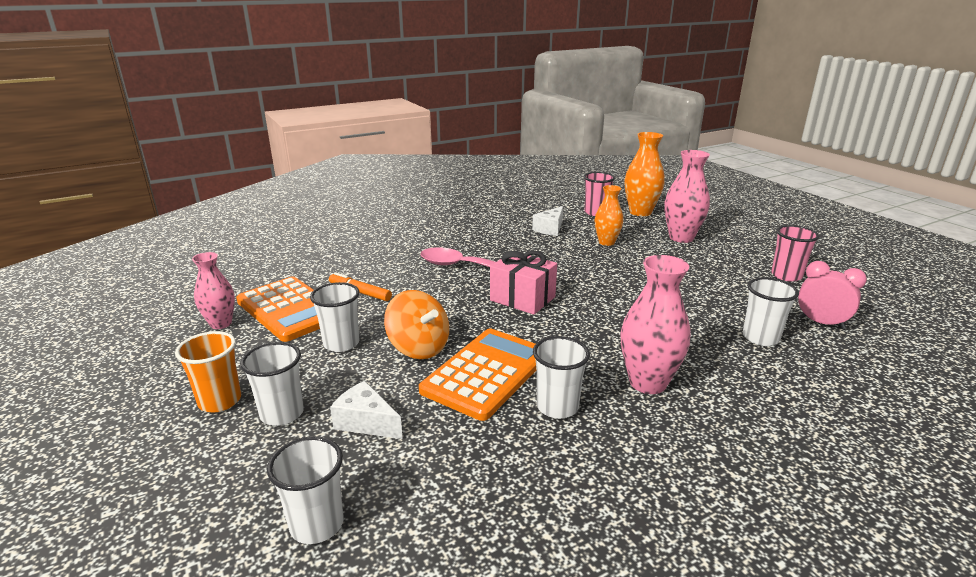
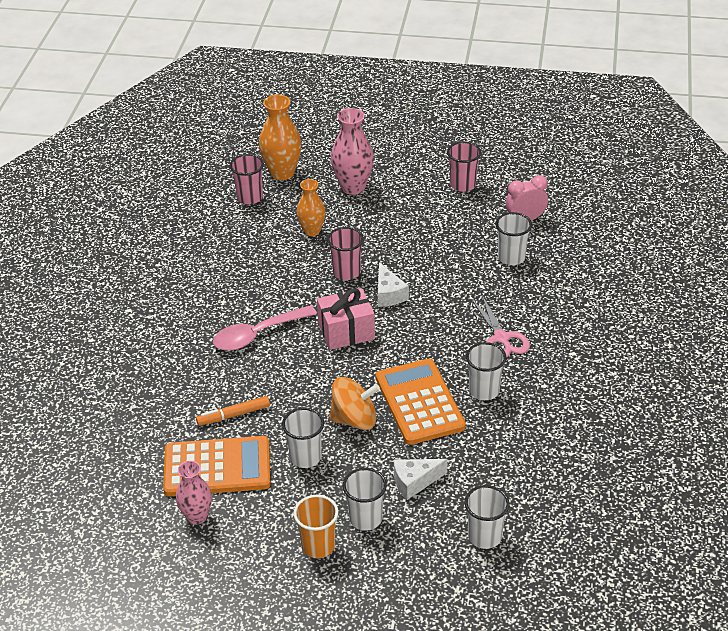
camera: 50 degrees left, 15 degrees up
white cheese [532,206,563,236] -> white cheese moved to [378,262,409,307]
pink vase [621,255,691,394] -> pink scissors [471,295,530,358]
none -> pink cup [327,227,364,280]

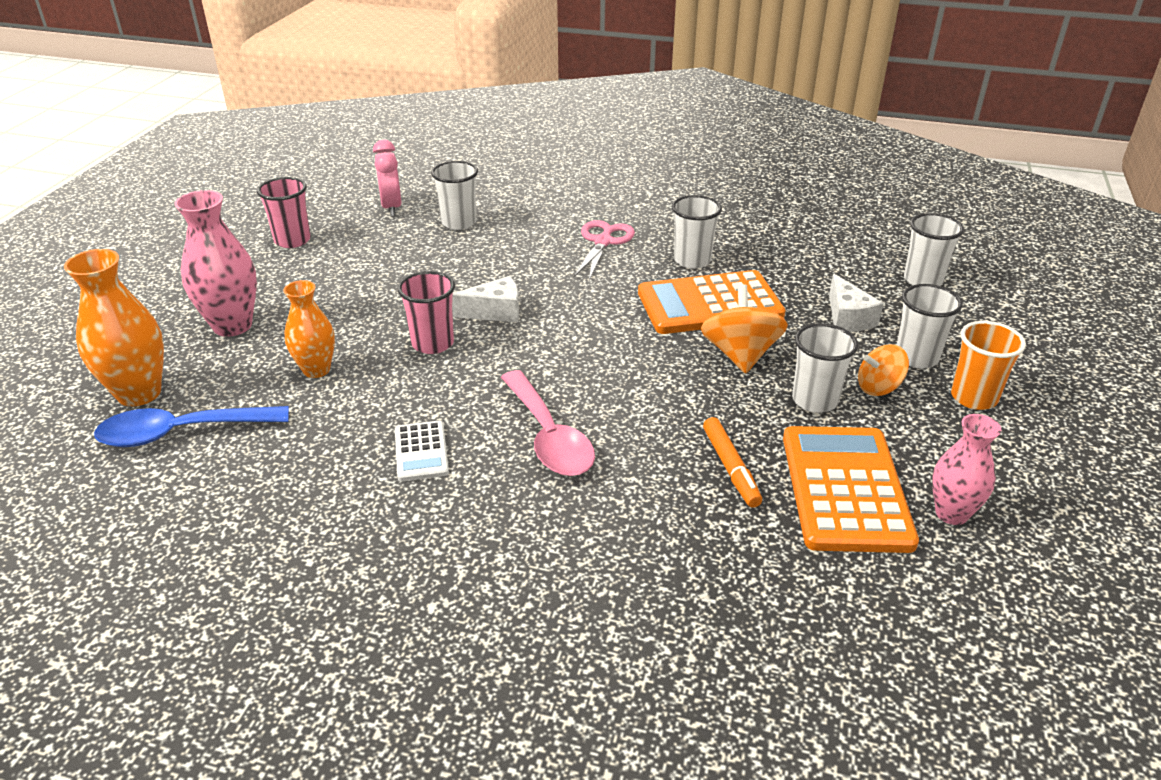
camera: 85 degrees left, 5 degrees down
pink cup [230,154,264,204] -> blue spoon [94,406,289,447]
pink gift [317,288,375,350] -> none
pink scissors [471,295,530,358] -> pink scissors turned 60 degrees counterclockwise [574,220,635,280]
none -> white calculator [395,421,449,481]
none -> orange spinning top [858,344,909,396]

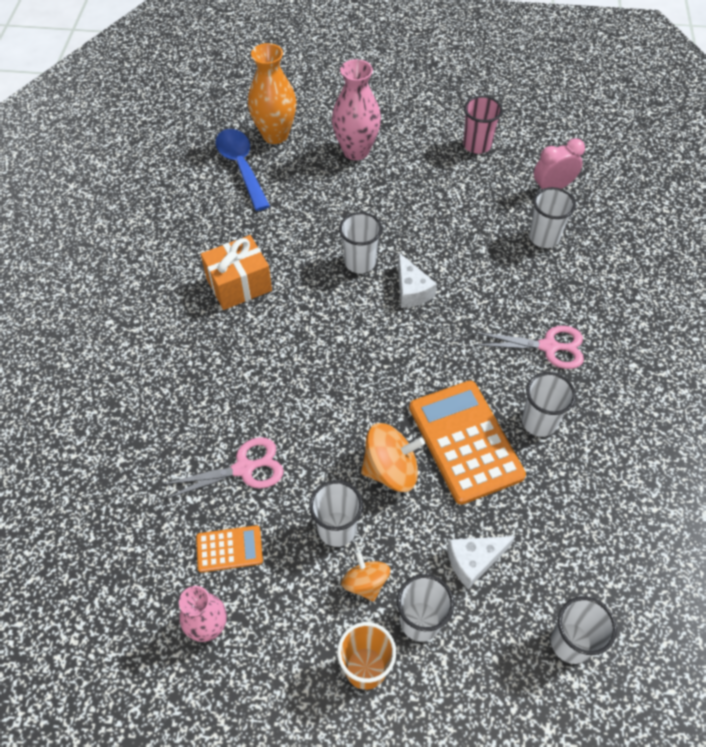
camera: 80 degrees right, 20 degrees up
orange vase [283,280,335,378] -> none
white calculator [395,421,449,481] -> orange gift [201,235,272,310]
pink cup [397,271,455,354] -> white cup [339,212,382,273]
pink spoon [501,370,595,476] -> none
orange marker [703,417,762,508] -> pink scissors [162,437,283,499]
orange calculator [783,426,919,553] -> orange calculator [196,525,263,573], size x0.50

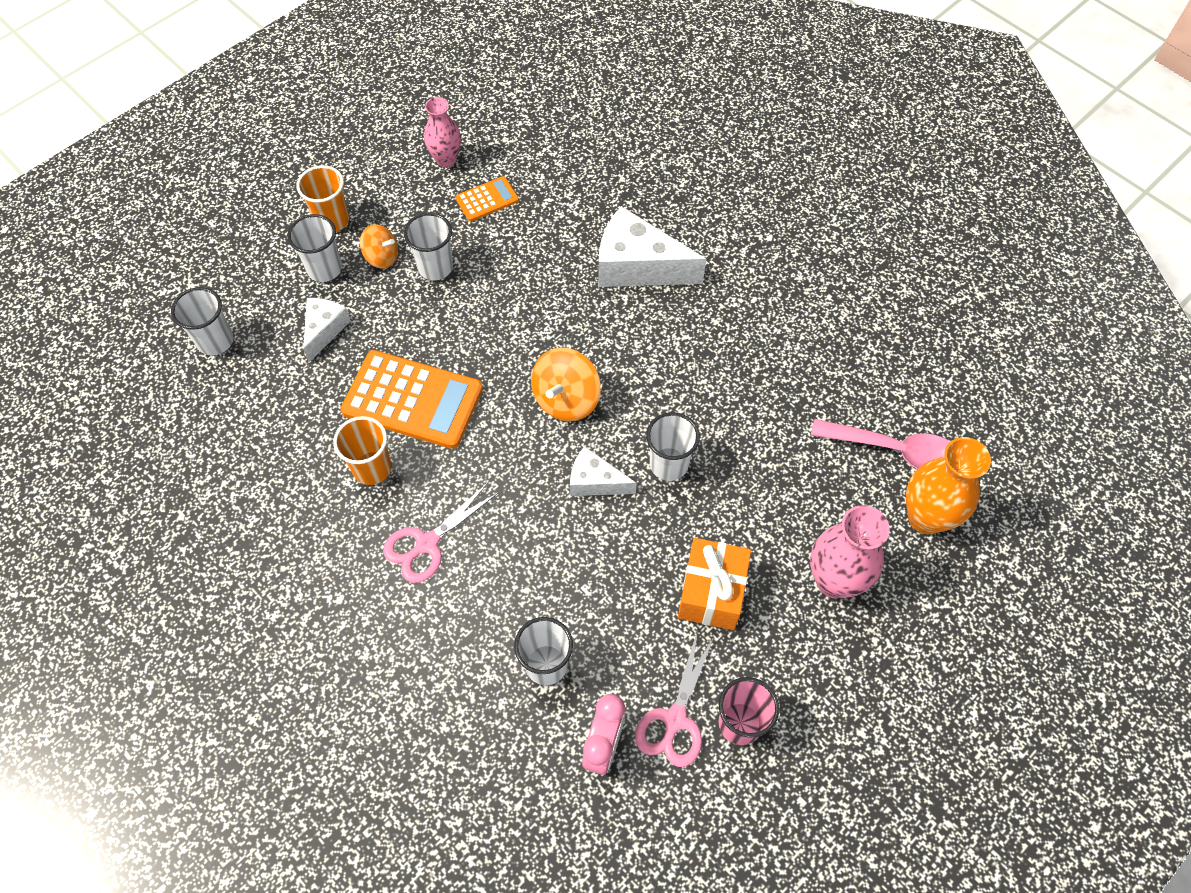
camera: 130 degrees right, 5 degrees up
pink scissors [162,437,283,499] -> pink scissors moved to [635,630,715,767]
orange calculator [196,525,263,573] -> orange calculator turned 150 degrees counterclockwise [455,176,519,221]
orange gift [201,235,272,310] -> orange gift moved to [678,538,751,630]
blue spoon [215,129,270,211] -> pink spoon [811,419,950,469]
orange spinning top [361,423,425,492] -> orange spinning top moved to [531,347,601,422]
white cup [522,372,576,437] -> orange cup [333,416,391,485]
none -> white cheese [599,206,706,287]

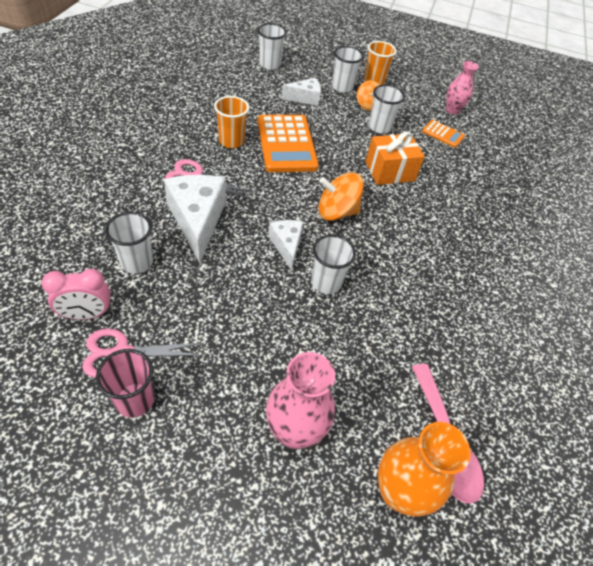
camera: 55 degrees right, 10 degrees down
white cheese [599,206,706,287] -> white cheese moved to [164,175,226,263]
orange gift [678,538,751,630] -> orange gift moved to [365,132,425,185]

